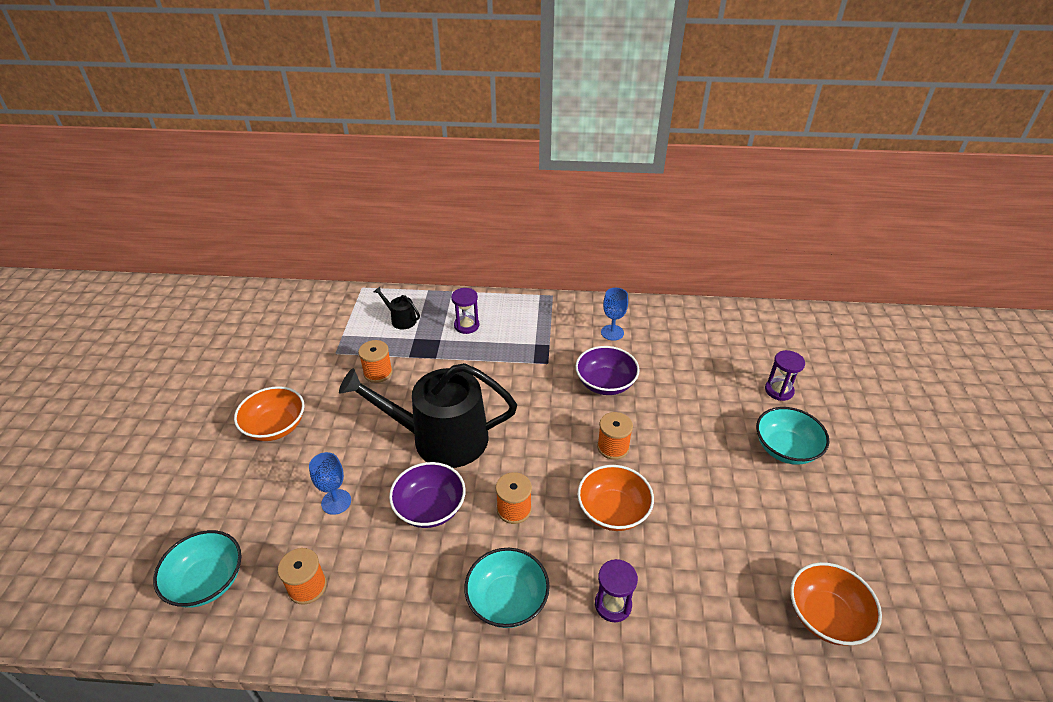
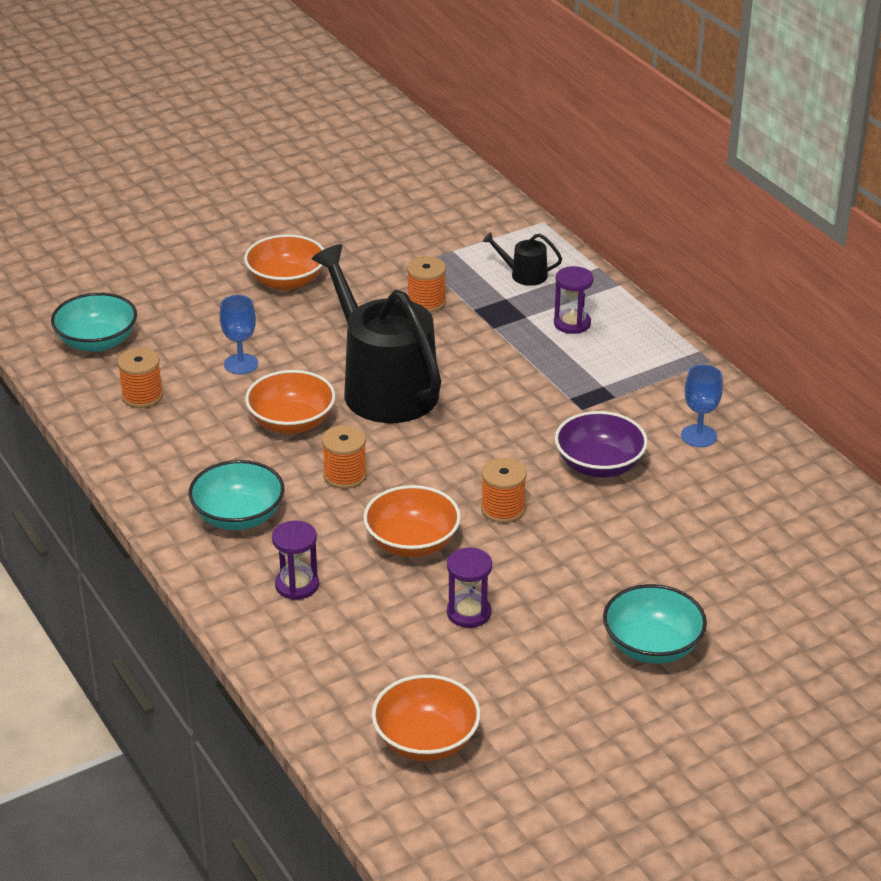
camera: 55 degrees right, 5 degrees down
black watering can [374,287,420,329] -> black watering can turned 75 degrees counterclockwise [483,232,562,286]
purple bowl [389,462,466,528] -> orange bowl [245,370,335,434]
purple hourglass [765,350,805,401] -> purple hourglass moved to [447,547,492,628]

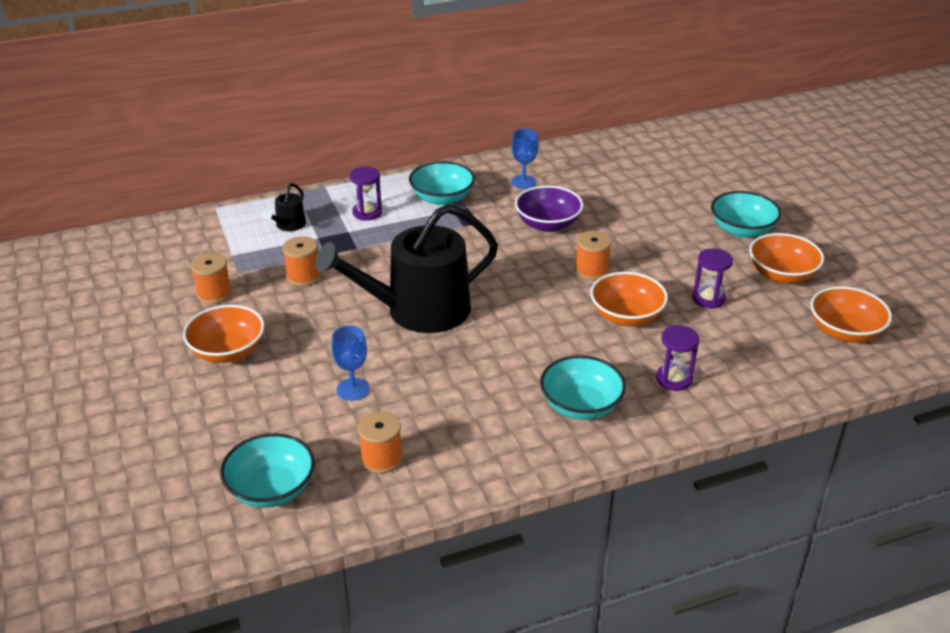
camera: 80 degrees left, 0 degrees up
orange bowl [245,370,335,434] -> orange bowl moved to [749,233,824,284]
orange spool [322,425,367,489] -> orange spool moved to [191,253,232,304]
none -> turquoise bowl [409,161,475,206]

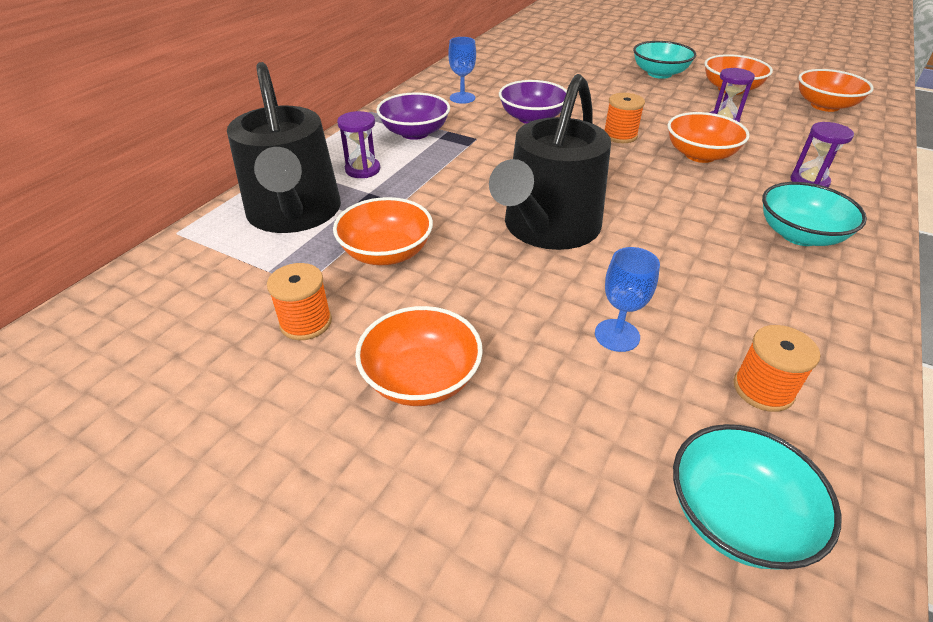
camera: 40 degrees left, 5 degrees up
black watering can [263,183,306,231] -> black watering can [227,62,341,233], size x2.46
orange spool [283,236,321,286] -> orange bowl [333,197,433,265]
turquoise bowl [409,161,475,206] -> purple bowl [377,92,450,140]

